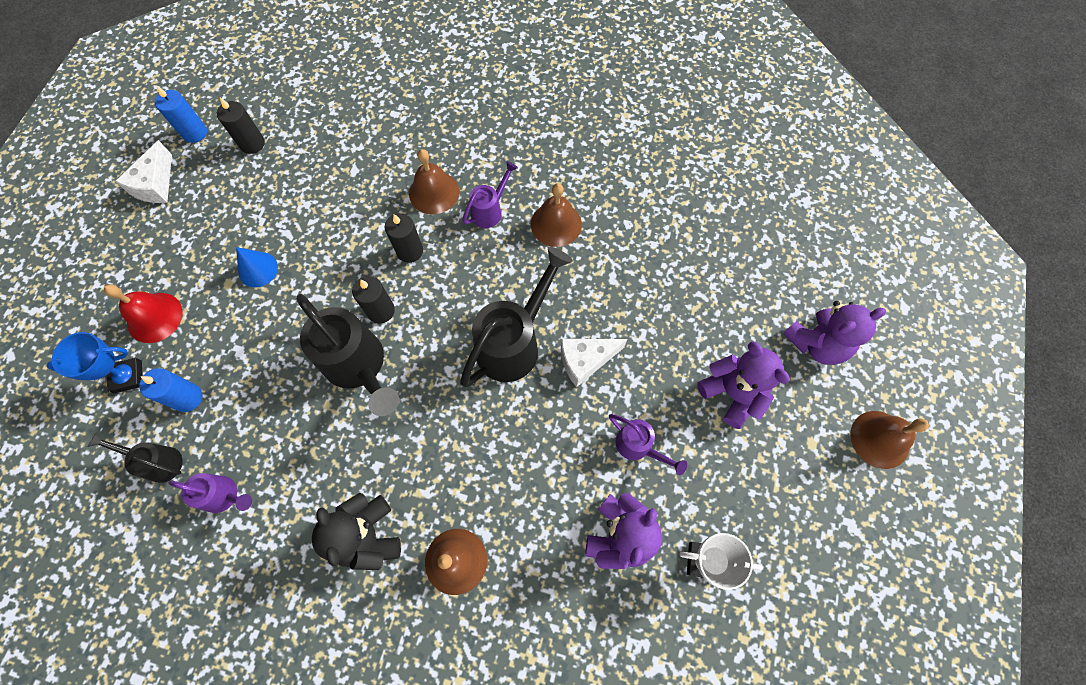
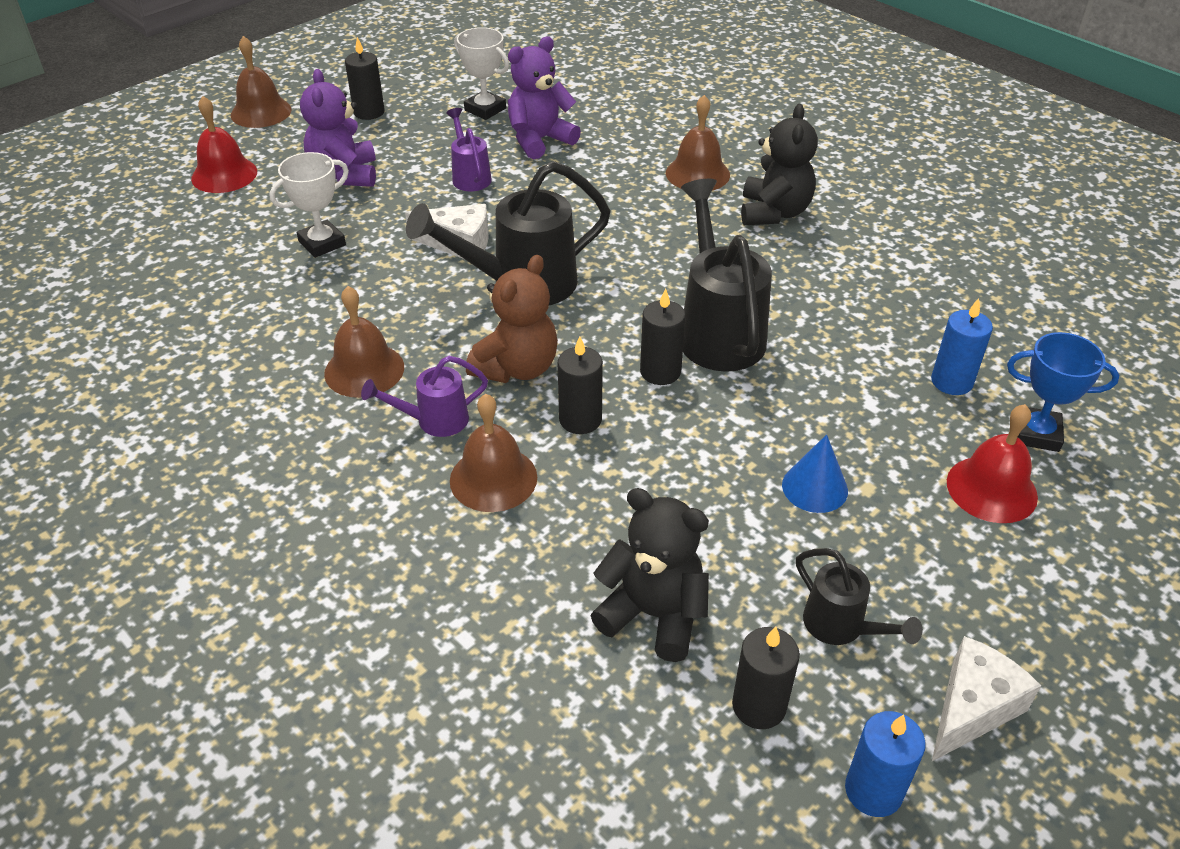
camera: 150 degrees left, 25 degrees down
black watering can [87,432,183,483] -> black watering can moved to [796,548,923,645]
purple watering can [169,473,252,513] -> none
purple teddy bear [783,301,886,365] -> red bell [191,96,257,193]
none -> white trophy [269,152,349,258]
none -> black candle [345,37,385,120]
none -> brown teddy bear [466,255,558,383]
none -> black teddy bear [590,488,709,662]

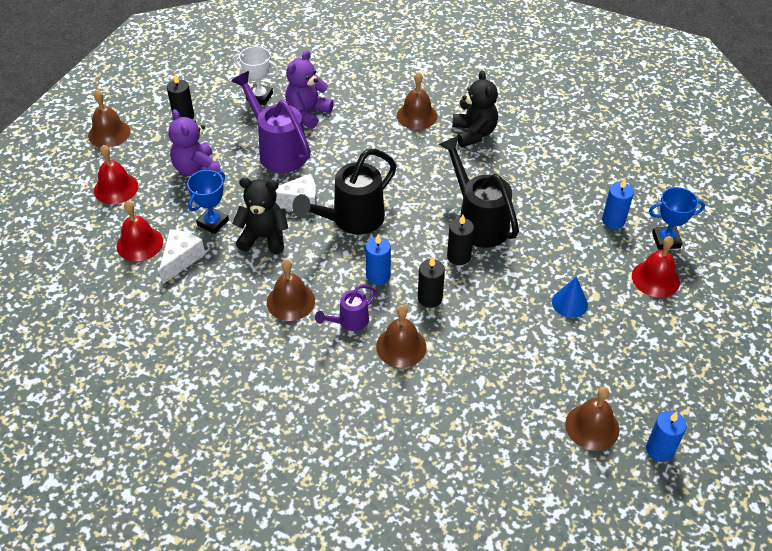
camera: 20 degrees left, 5 degrees up
white trophy [269,152,349,258] -> blue trophy [187,170,229,234]
purple watering can [446,108,492,191] -> purple watering can [232,71,311,173], size x1.88
brown teddy bear [466,255,558,383] -> blue candle [366,234,391,285]
black teddy bear [590,488,709,662] -> black teddy bear moved to [232,178,288,254]
black candle [732,626,800,729] -> brown bell [565,387,619,451]
black watering can [796,548,923,645] -> none
white cheese [932,636,1041,761] -> white cheese moved to [159,229,205,284]
none -> red bell [117,201,163,261]

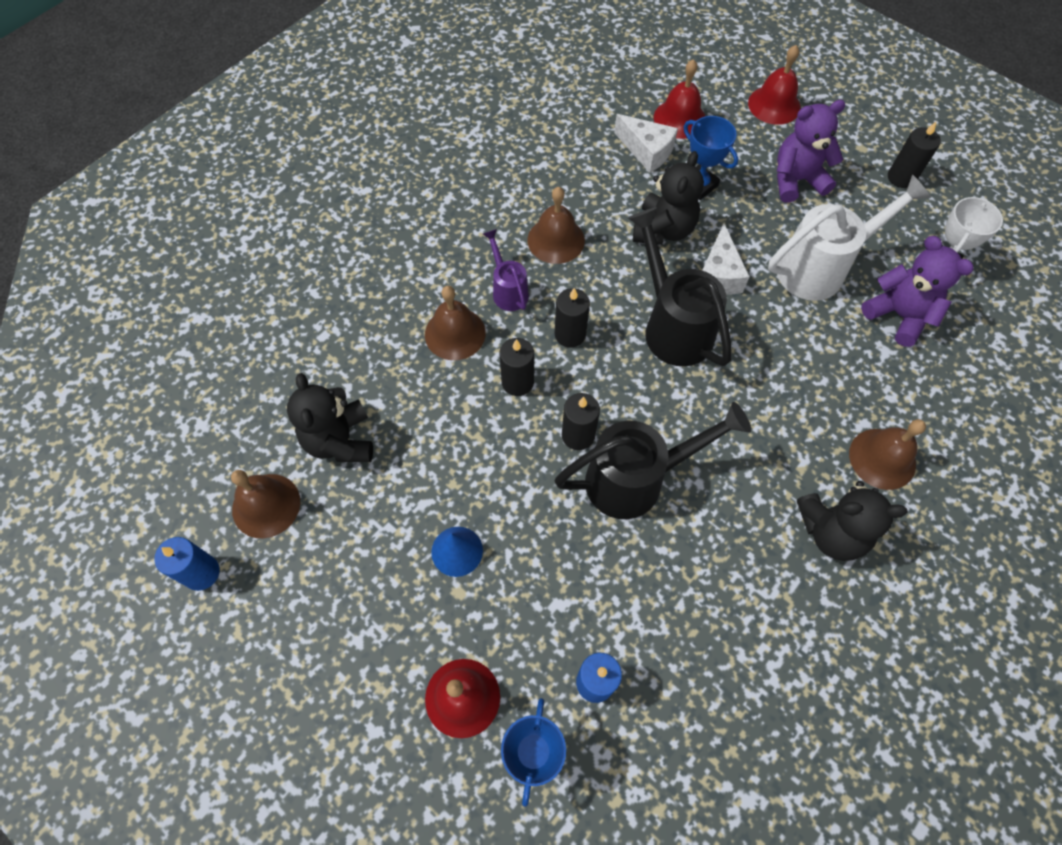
camera: 105 degrees right, 15 degrees up
brown bell [88,90,131,148] -> none
purple watering can [232,71,311,173] -> white watering can [768,174,931,301]
blue candle [366,234,391,285] -> black candle [555,288,590,347]
none -> black teddy bear [287,373,373,462]

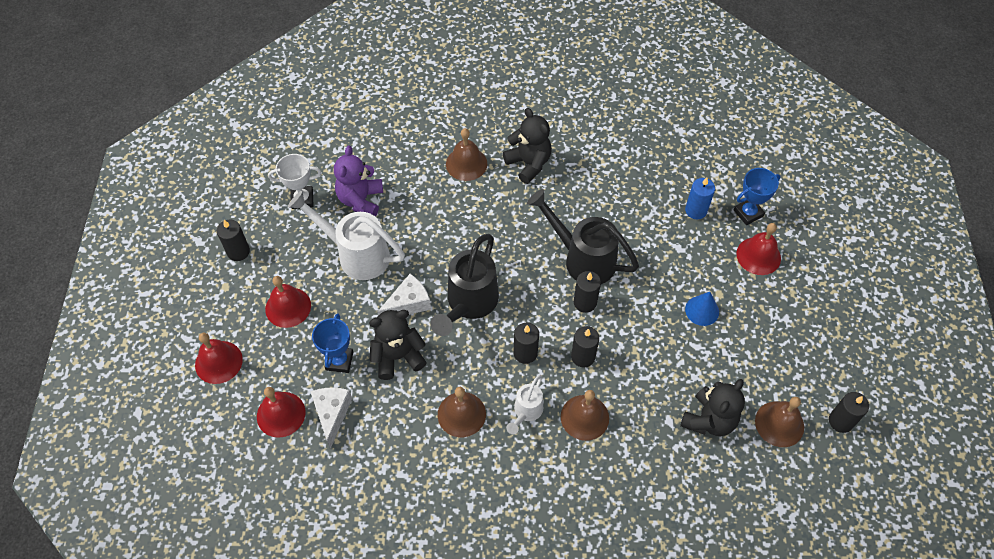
camera: 130 degrees left, 5 degrees down
blue candle [154,537,220,591] -> black candle [829,392,869,433]
purple watering can [483,229,529,311] -> white watering can [506,375,543,434]
purple teddy bear [777,100,845,203] -> red bell [265,276,311,328]

